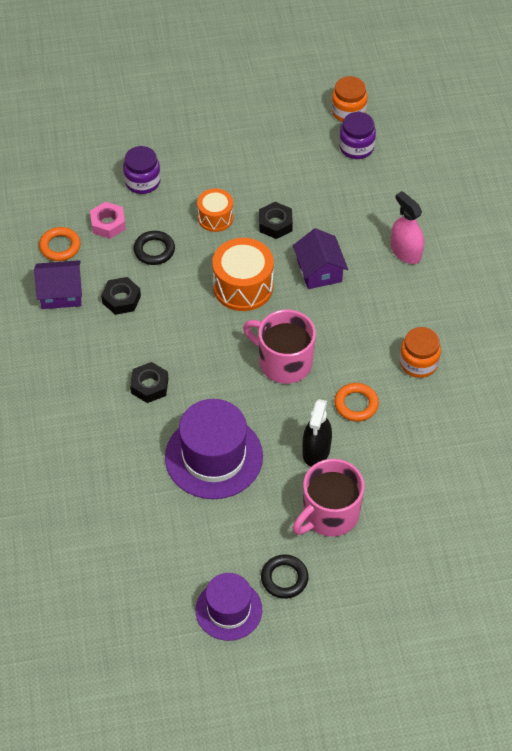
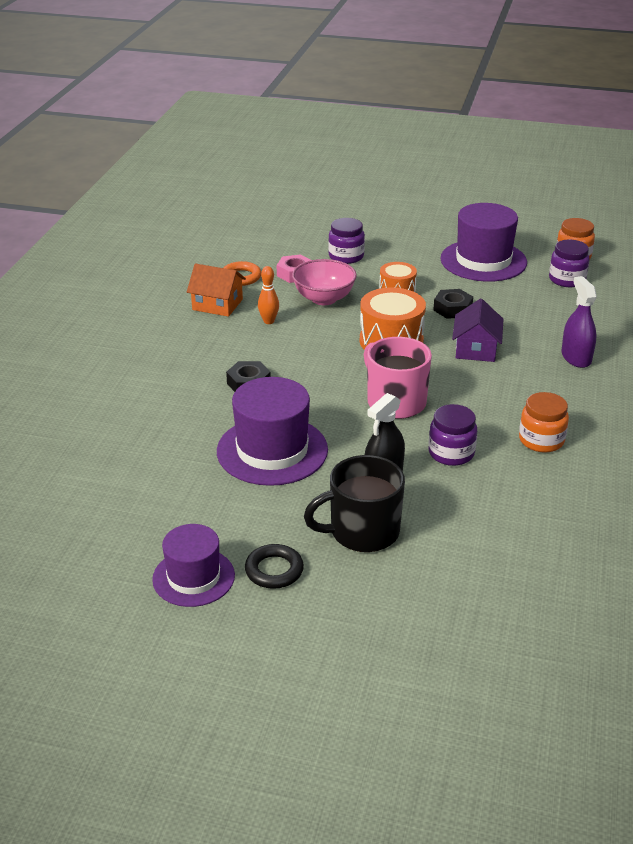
camera: 25 degrees right, 20 degrees down
purple house [34,260,82,309] -> orange house [187,264,246,317]
black nut [101,277,141,315] -> orange bowling pin [258,266,279,324]
black ring [134,231,175,265] -> pink bowl [292,259,357,305]
pink mug [293,459,364,537] -> black mug [304,455,405,552]
orange ring [334,383,379,422] -> purple jar [429,404,477,466]
pink spray bottle [391,191,424,264] -> purple spray bottle [562,276,597,368]
none -> purple hat [440,203,527,282]

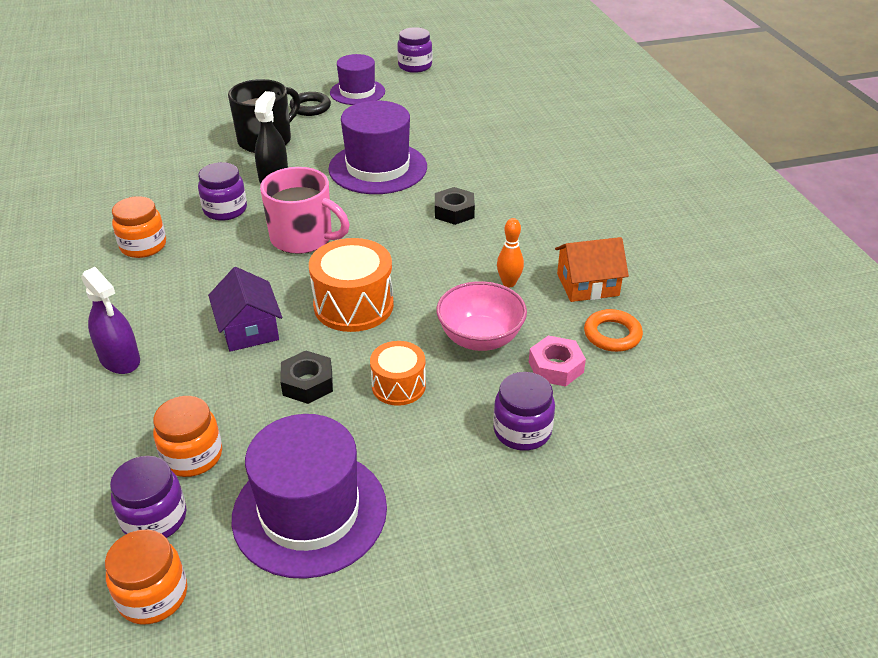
camera: 150 degrees right, 5 degrees up
none -> orange jar [153,396,222,477]
none -> purple jar [397,27,432,73]

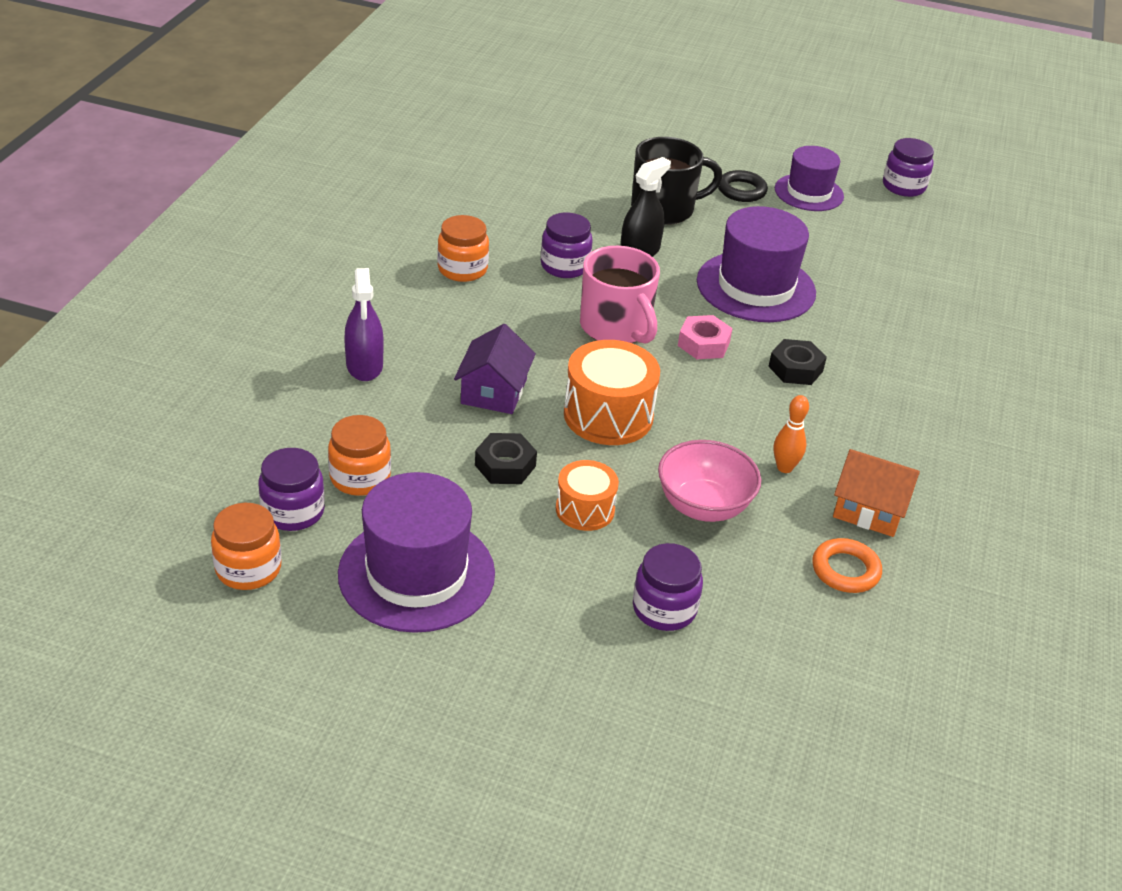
camera: 30 degrees right, 0 degrees up
pink nut [529,336,586,387] -> pink nut moved to [678,315,733,359]

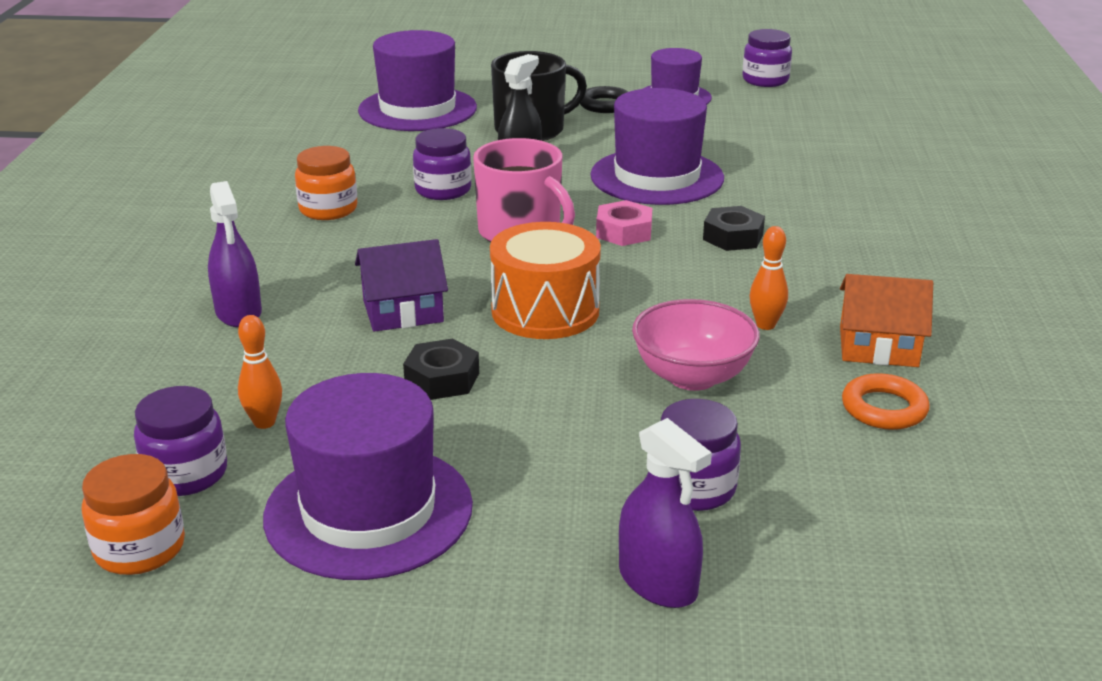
camera: 10 degrees left, 10 degrees down
orange jar [328,415,391,496] -> orange bowling pin [238,315,282,429]
purple house [454,324,536,414] -> purple house turned 75 degrees clockwise [355,239,448,332]
orange drum [556,460,619,531] -> none
none -> purple hat [358,30,477,131]
none -> purple spray bottle [619,418,712,608]

